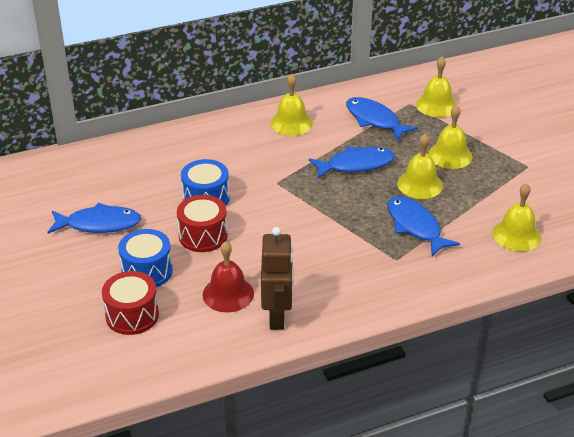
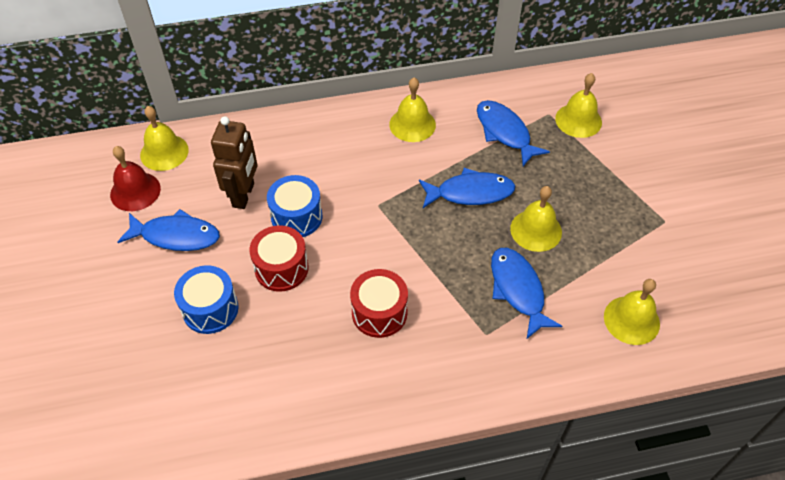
camera: 10 degrees right, 15 degrees up
red drum [102,271,159,335] -> red drum moved to [350,269,408,338]
red bell [203,241,254,312] -> red bell moved to [110,146,161,211]
brown robot [261,227,293,330] -> brown robot moved to [211,116,257,209]
yellow bell [428,105,472,169] -> yellow bell moved to [140,106,189,171]

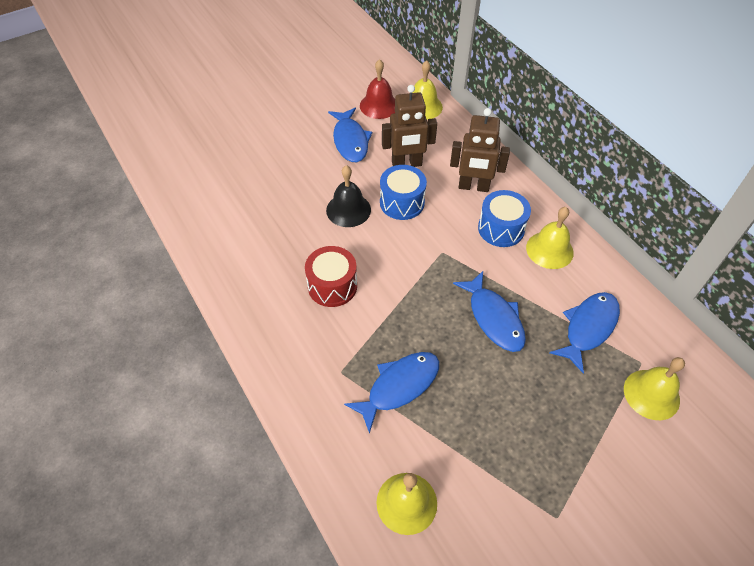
camera: 70 degrees right, 0 degrees up
blue drum [174,265,239,334] -> blue drum moved to [478,190,531,247]
red drum [249,225,309,292] -> black bell [326,165,371,227]
yellow bell [510,186,562,252] -> none
none -> brown robot [450,108,510,192]

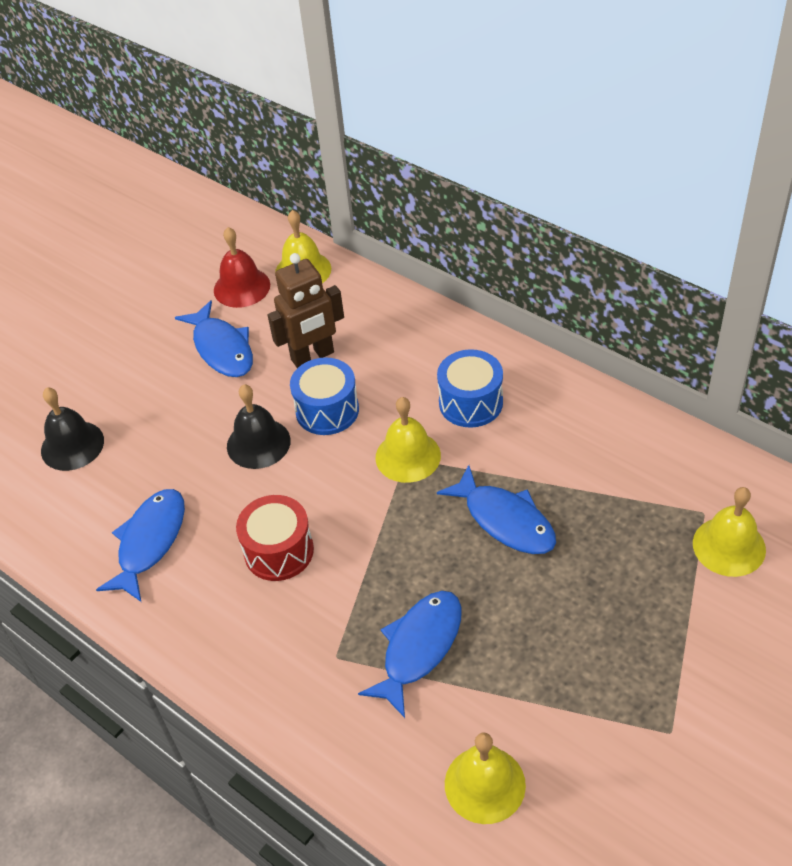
camera: 15 degrees left, 5 degrees down
brown robot [450,108,510,192] -> none
yellow bell [526,207,574,269] -> yellow bell moved to [375,397,441,483]
blue fish [550,292,620,373] -> blue fish moved to [96,489,185,602]
none -> black bell [41,388,104,471]

